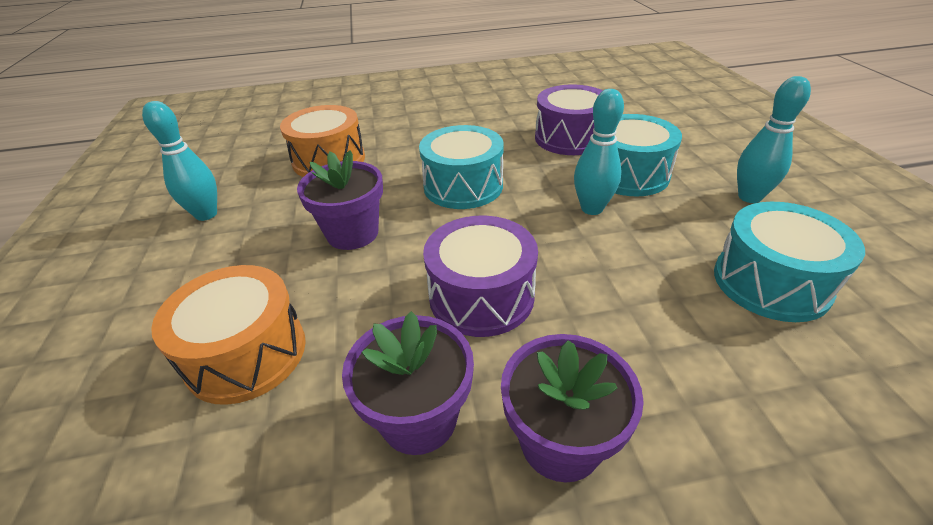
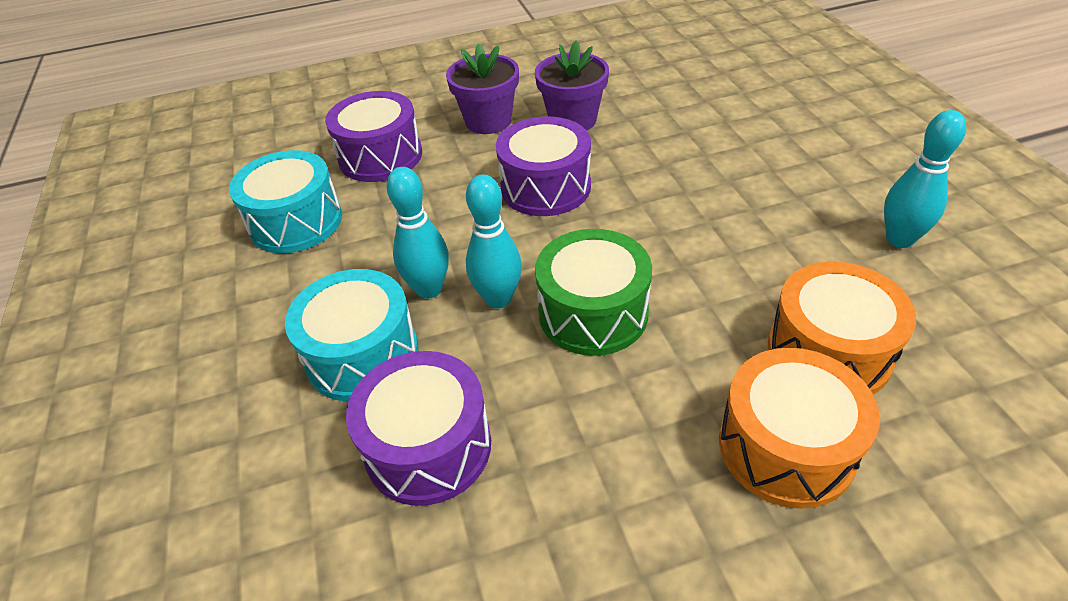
camera: 175 degrees right, 5 degrees up
orange drum [151,265,306,405] -> orange drum moved to [719,348,880,509]
purple flower pot [297,150,383,250] -> none
turquoise drum [419,125,504,209] -> green drum [535,229,652,356]
turquoise bowling pin [737,76,811,203] -> turquoise bowling pin moved to [466,175,522,308]
none -> purple drum [325,91,422,182]

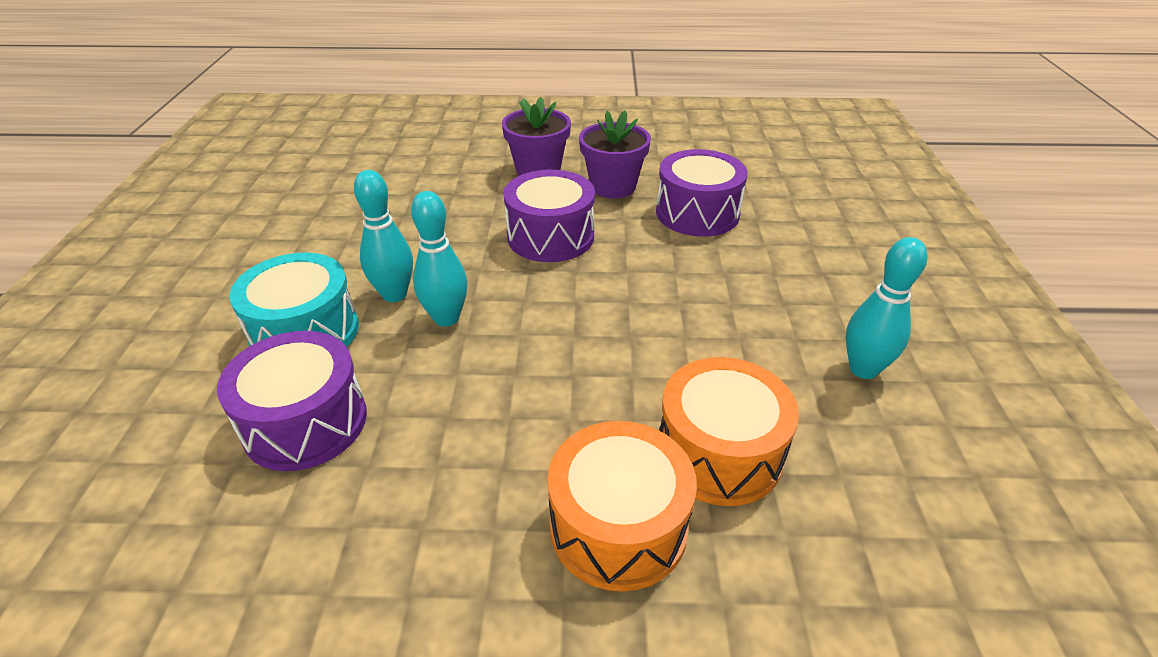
camera: 15 degrees right, 5 degrees down
turquoise drum [229,150,342,253] -> none
purple drum [325,91,422,182] -> purple drum moved to [656,149,748,236]
green drum [535,229,652,356] -> none

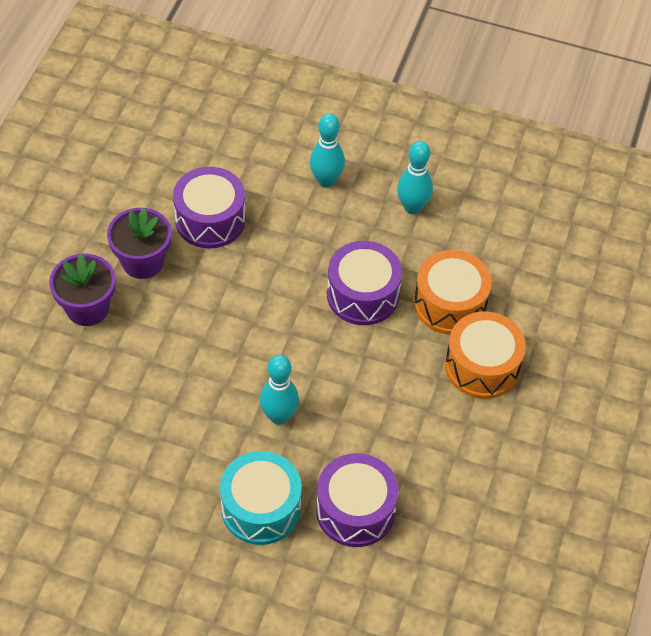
camera: 75 degrees left, 15 degrees up
turquoise bowling pin [354,170,413,302] -> turquoise bowling pin moved to [310,113,345,188]
purple drum [503,170,595,262] -> purple drum moved to [327,241,402,325]

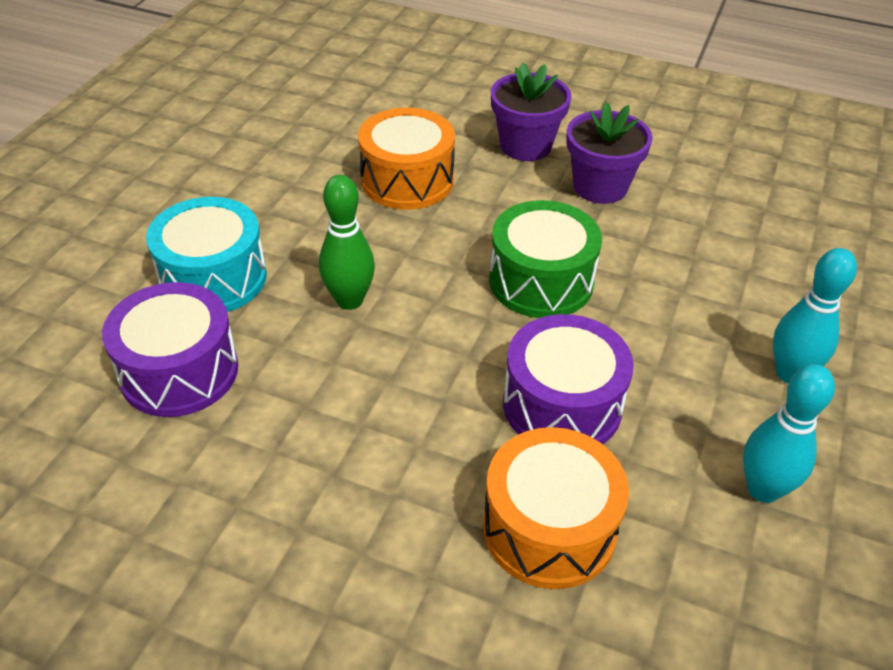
camera: 95 degrees right, 10 degrees down
purple drum [173,167,246,248] -> none
turquoise bowling pin [260,355,299,425] -> green bowling pin [319,175,375,310]
orange drum [445,312,526,399] -> orange drum moved to [358,108,455,210]
none -> green drum [489,200,602,318]

